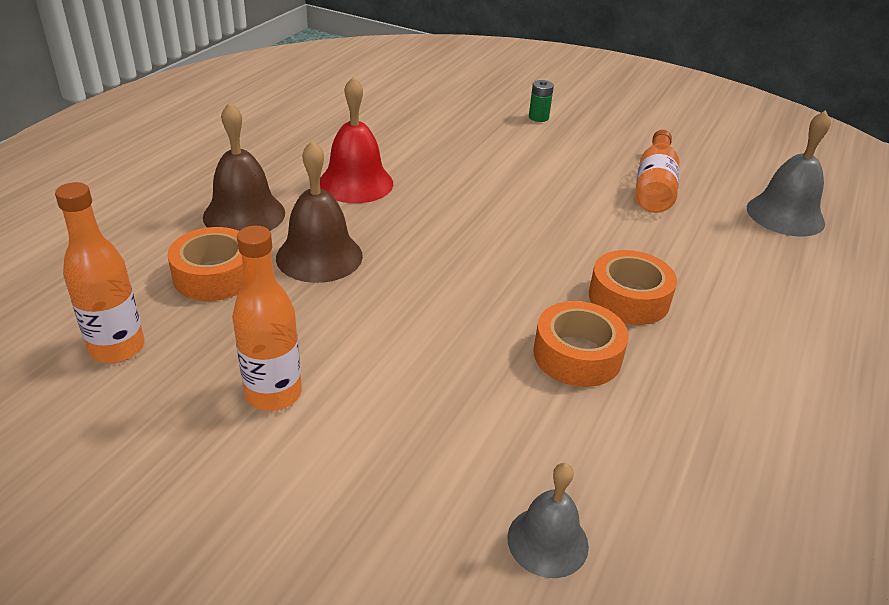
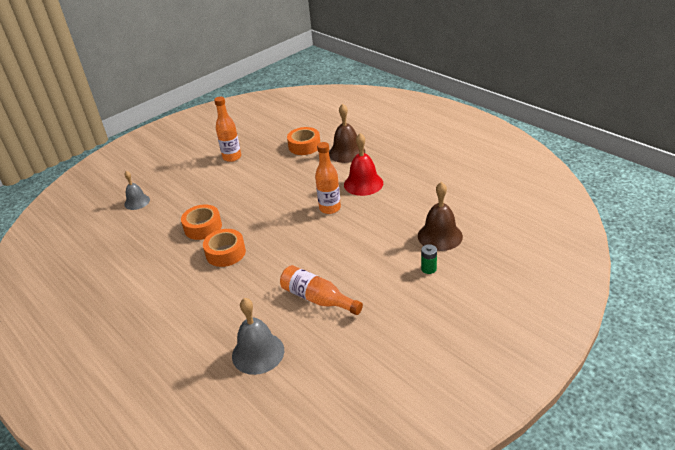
camera: 115 degrees right, 0 degrees up
orange bottle [55,182,145,363] -> orange bottle moved to [315,142,341,214]
brown bell [276,140,363,283] -> brown bell moved to [418,182,463,251]

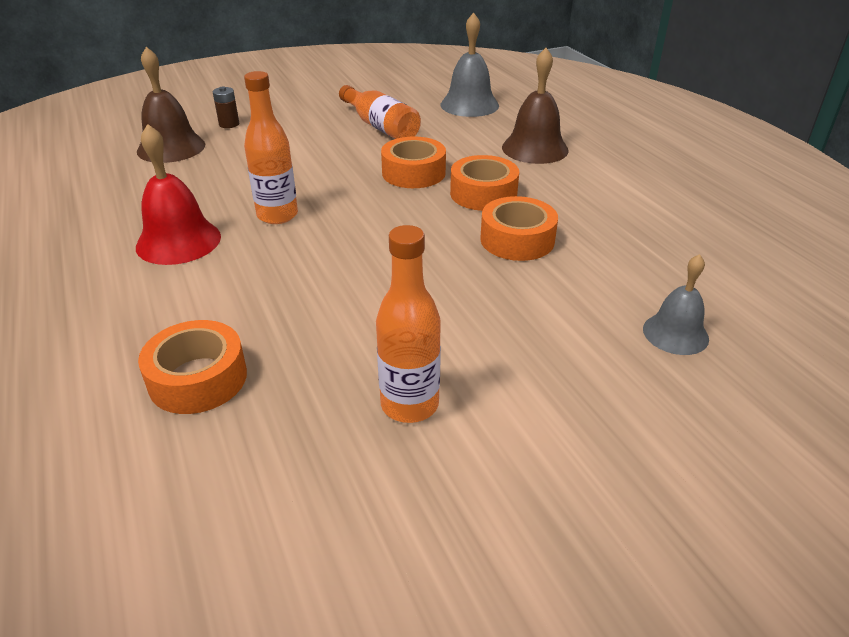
camera: 165 degrees left, 0 degrees up
brown bell [329,104,365,163] -> brown bell moved to [502,48,569,164]
green battery [421,244,437,274] -> brown battery [213,86,239,128]
none -> orange tape [381,136,446,188]

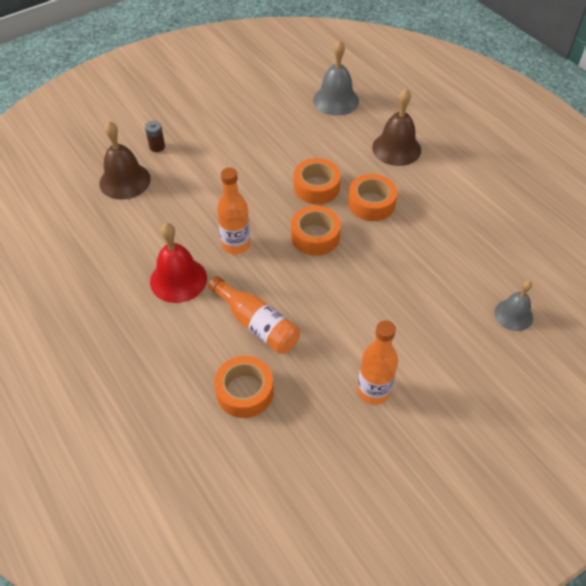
camera: 10 degrees left, 15 degrees up
orange bottle [339,85,421,139] -> orange bottle moved to [208,276,300,354]
orange tape [480,196,558,261] -> orange tape moved to [291,206,341,256]

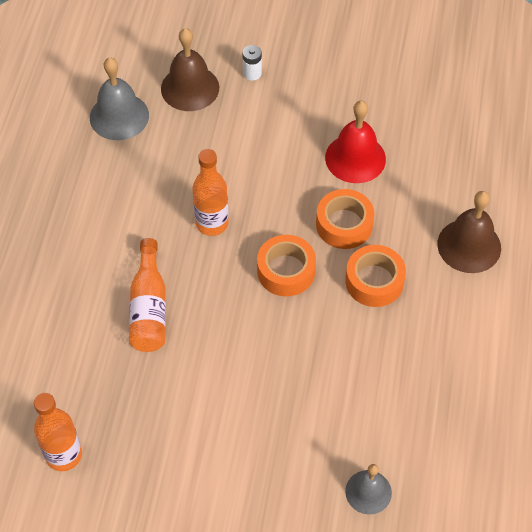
camera: 45 degrees right, 5 degrees up
brown battery [145,121,165,152] -> white battery [242,45,262,81]
red bell [150,223,207,303] -> red bell moved to [325,101,386,183]
orange tape [214,356,274,418] -> none
grey bell [313,40,359,116] -> grey bell moved to [90,57,149,140]
orange bottle [357,320,398,405] -> orange bottle moved to [34,393,82,471]

